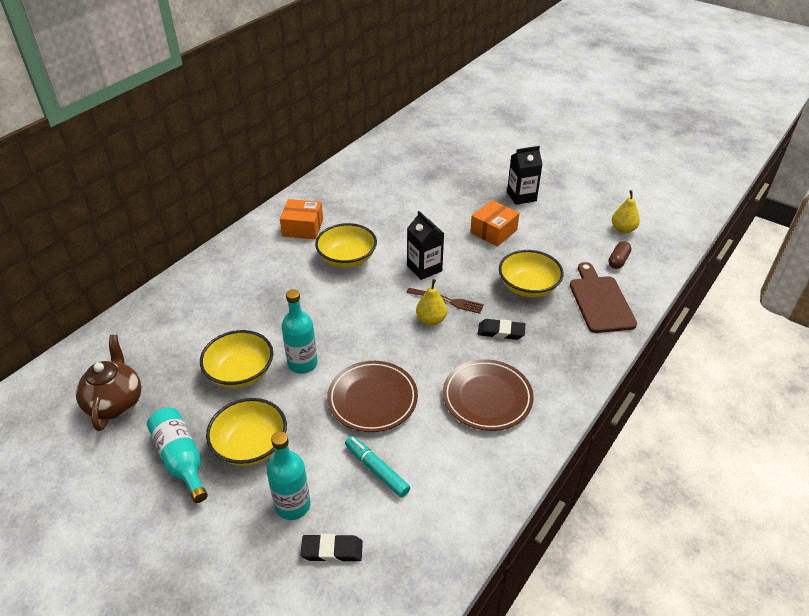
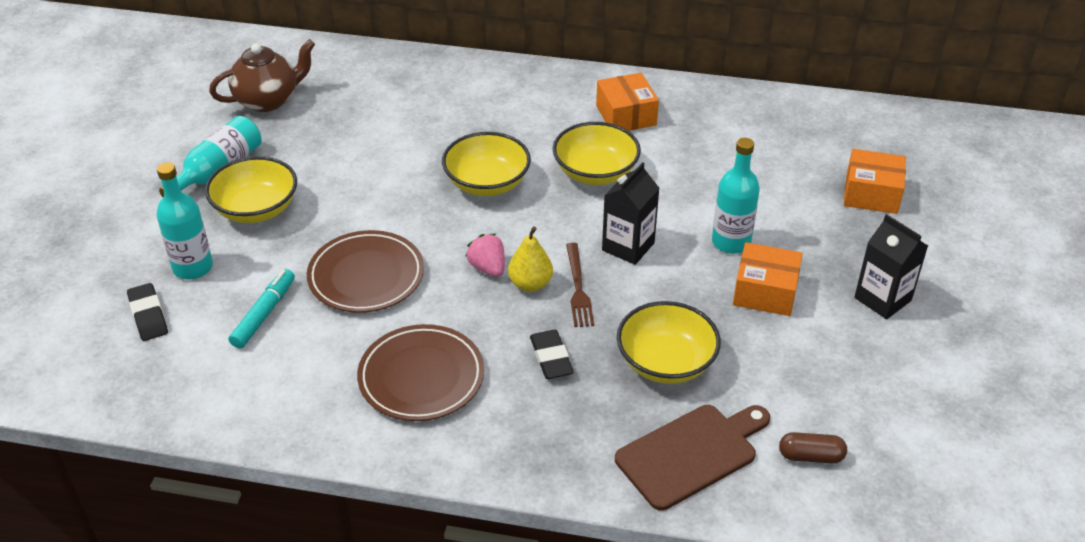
camera: 65 degrees right, 0 degrees up
yellow bowl [200,330,273,388] -> yellow bowl moved to [442,132,531,196]
turquoise bottle [281,289,318,374] -> turquoise bottle moved to [712,138,760,254]
yellow pear [612,190,640,234] -> none
none -> pink strawberry [465,234,505,277]
none -> orange box [844,149,906,214]

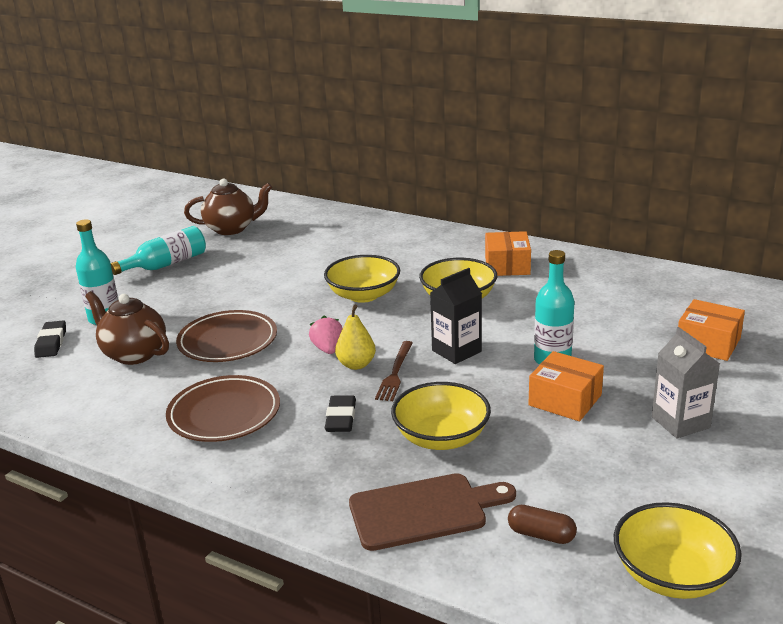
camera: 20 degrees right, 15 degrees down
yellow bowl [205,156,297,223] -> yellow bowl moved to [614,502,742,599]
turquoise marker [229,269,295,348] -> brown teapot [85,291,169,365]
black carton [854,214,928,319] -> grey carton [652,327,720,439]

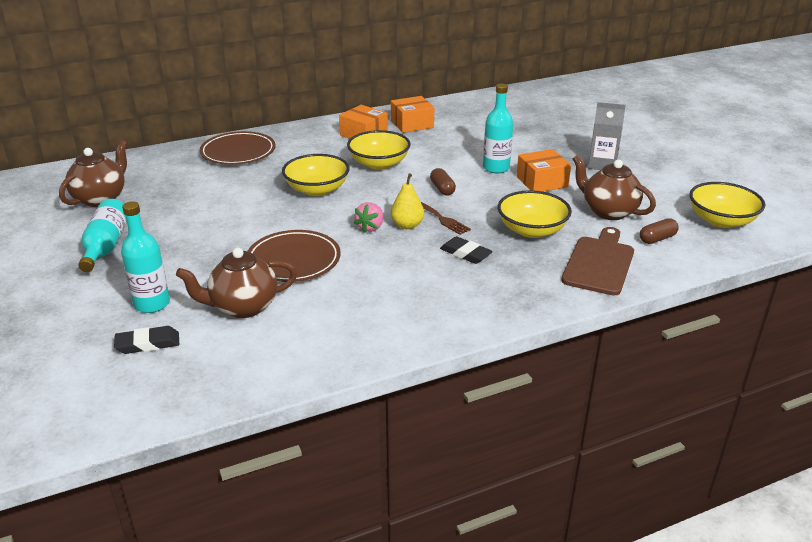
camera: 55 degrees left, 5 degrees up
black eraser [34,320,66,358] -> black eraser turned 45 degrees counterclockwise [114,326,179,354]
brown plate [166,375,280,442] -> brown plate moved to [199,131,276,165]
pink strawberry [309,316,343,354] -> pink strawberry turned 90 degrees counterclockwise [354,202,383,232]
black carton [430,268,482,364] -> brown capsule [430,168,456,195]
orange box [678,299,745,361] -> orange box moved to [391,96,434,133]
none -> brown teapot [573,155,656,220]

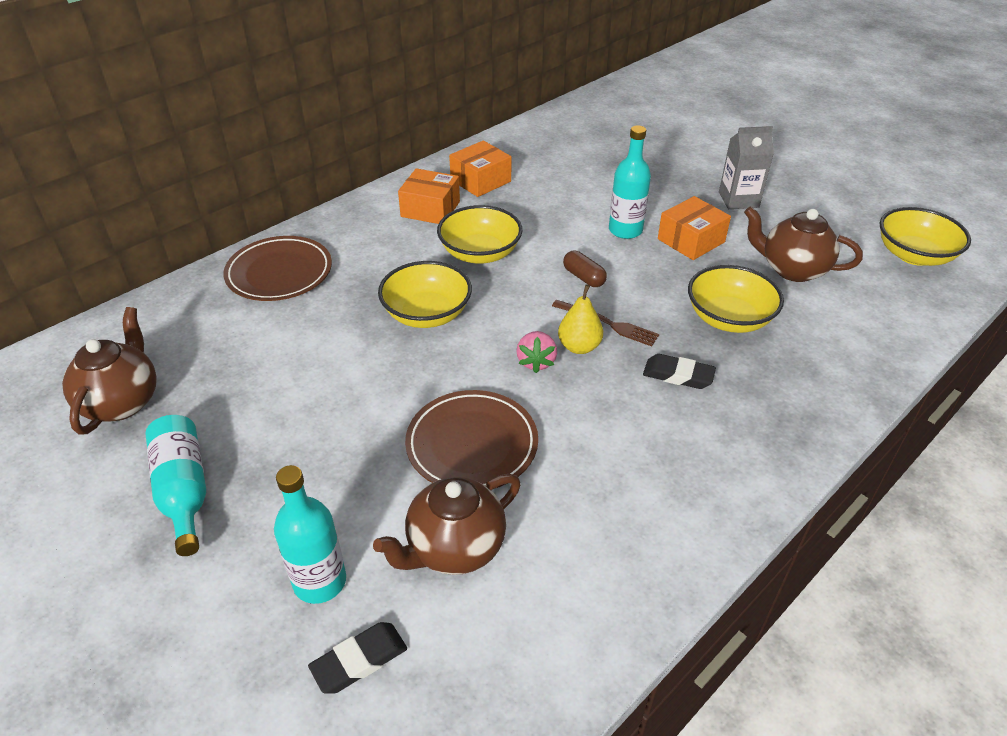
camera: 20 degrees left, 10 degrees up
brown cutting board [561,227,634,296] -> none
brown capsule [640,218,679,244] -> none

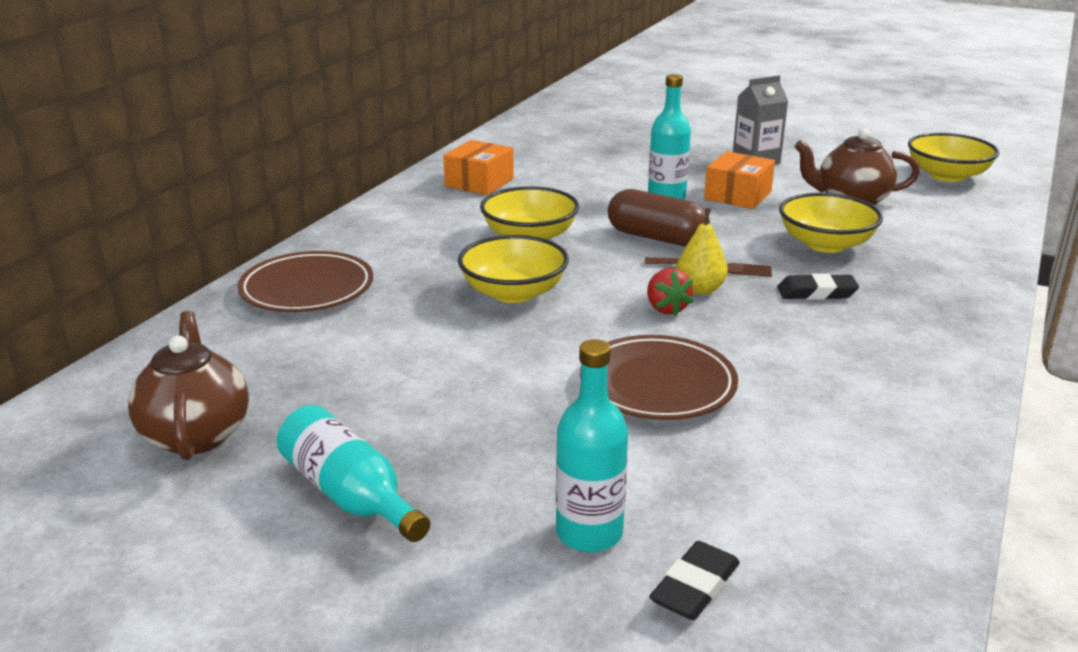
camera: 20 degrees left, 15 degrees down
brown teapot [373,474,521,575] -> none
orange box [398,168,460,224] -> none
pink strawberry [516,331,557,373] -> red strawberry [647,268,694,316]
brown capsule [563,251,607,287] -> brown capsule [608,189,710,246], size x1.78

